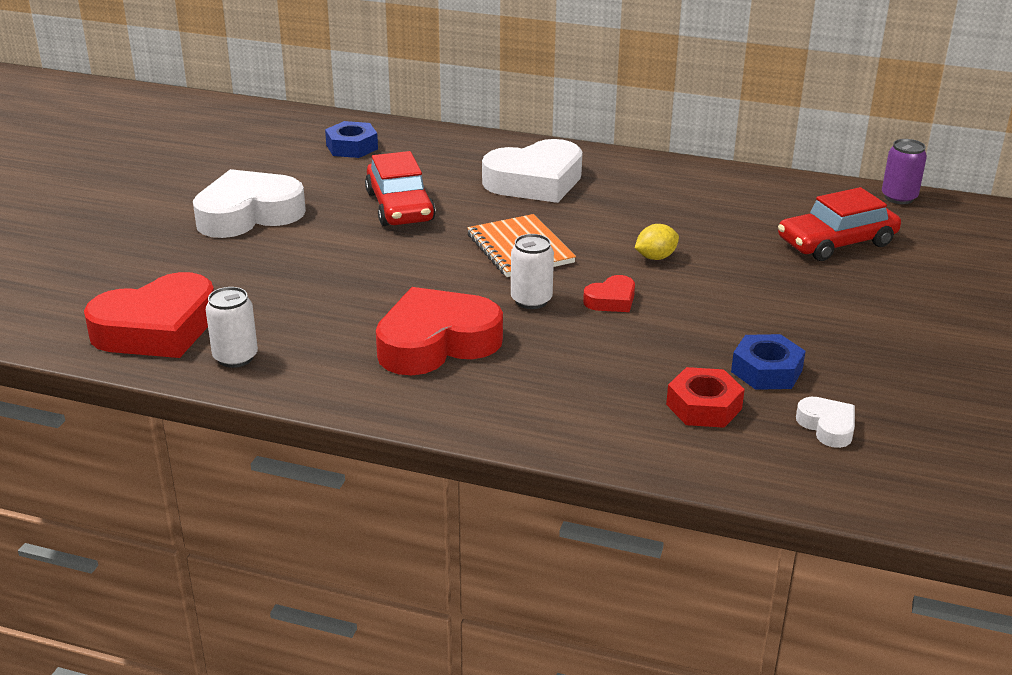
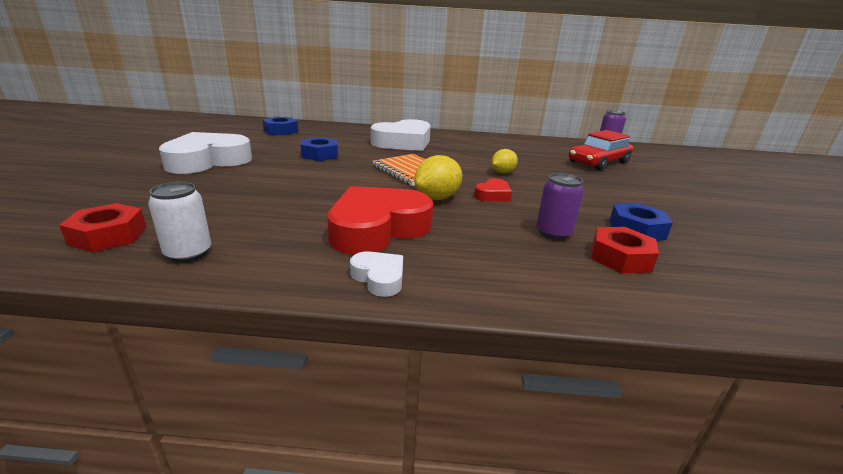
camera: 15 degrees left, 5 degrees down
red heart [84,272,214,358] -> red nut [59,203,146,252]
red car [365,151,436,226] -> blue nut [301,137,338,161]
white can [511,234,554,309] -> yellow lemon [414,155,462,200]
white heart [796,397,855,448] -> white heart moved to [350,251,403,297]
none -> purple can [536,173,584,240]

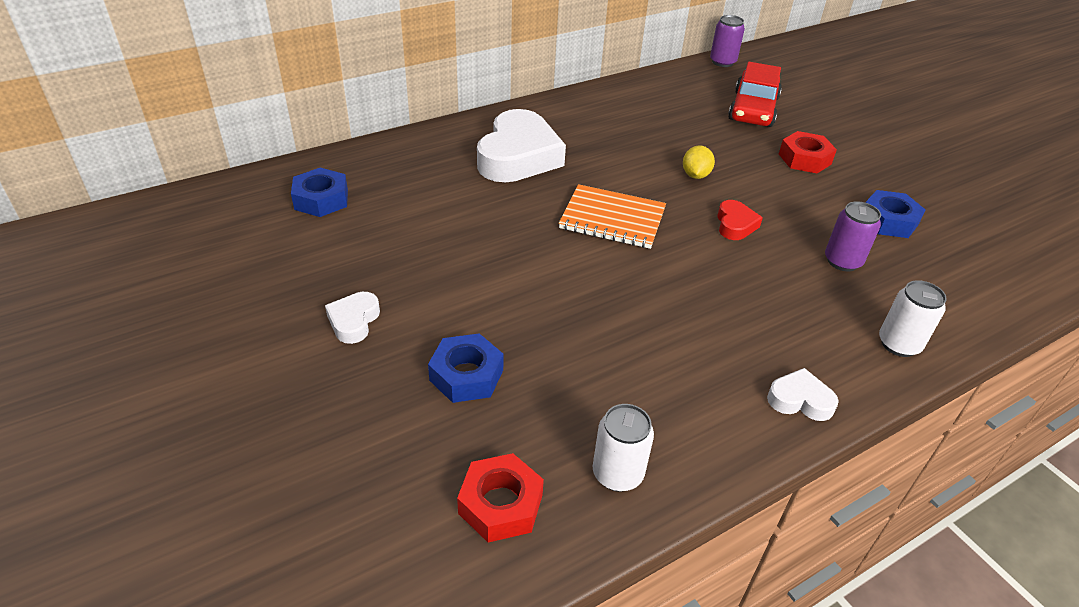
camera: 35 degrees left, 15 degrees up
white heart [159,132,252,174] -> white heart [325,292,380,344], size x0.46
blue nut [301,137,338,161] -> blue nut moved to [428,333,504,403]
red heart [327,186,433,255] -> none
yellow lemon [414,155,462,200] -> none
red nut [591,227,659,274] -> red nut moved to [779,131,837,174]
none -> white can [879,280,947,357]

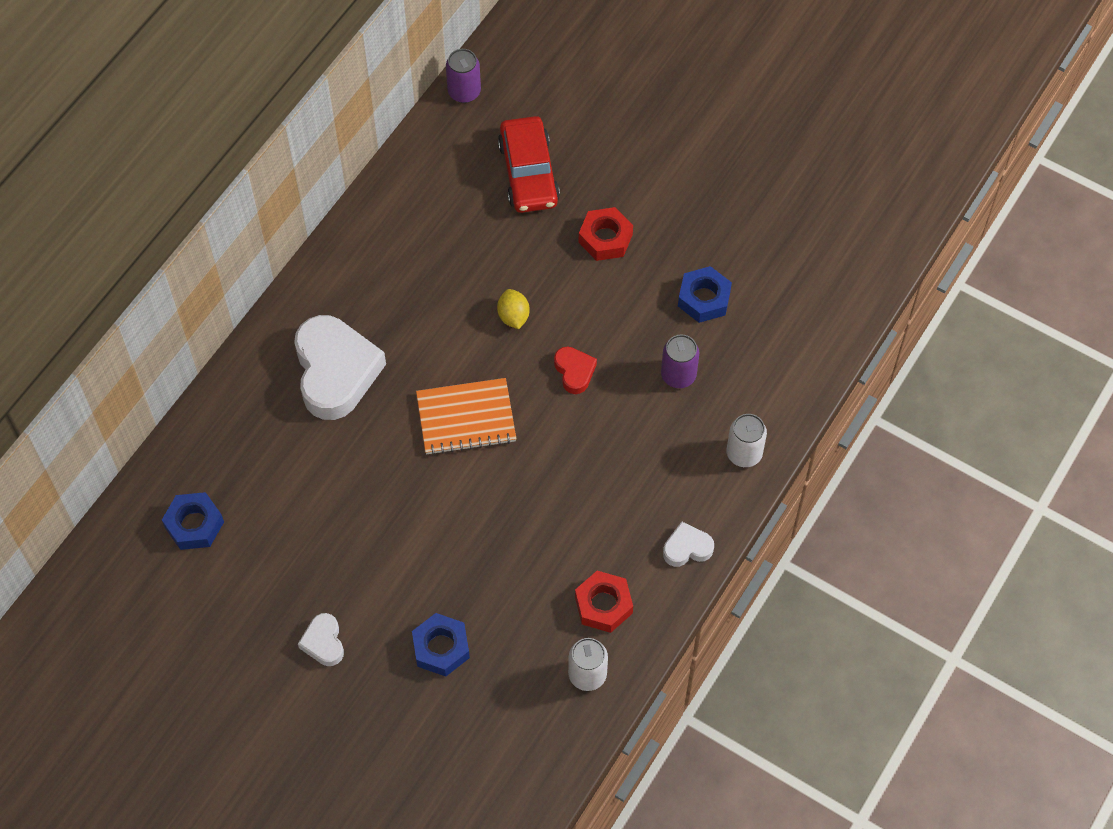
camera: 25 degrees left, 20 degrees up
red nut [457,453,544,543] -> red nut moved to [575,571,633,633]

